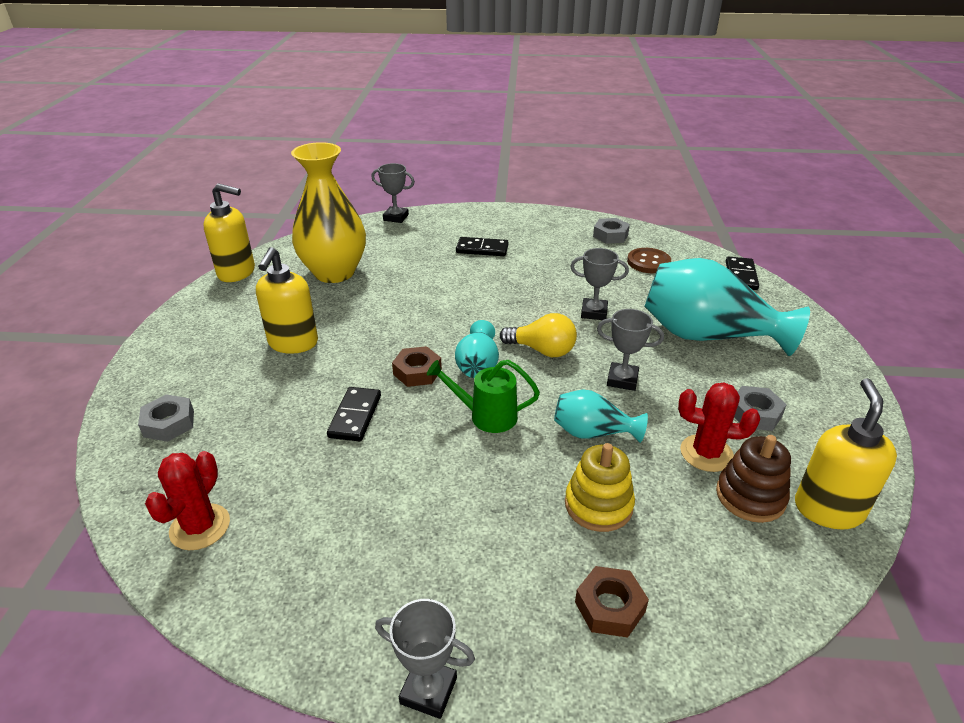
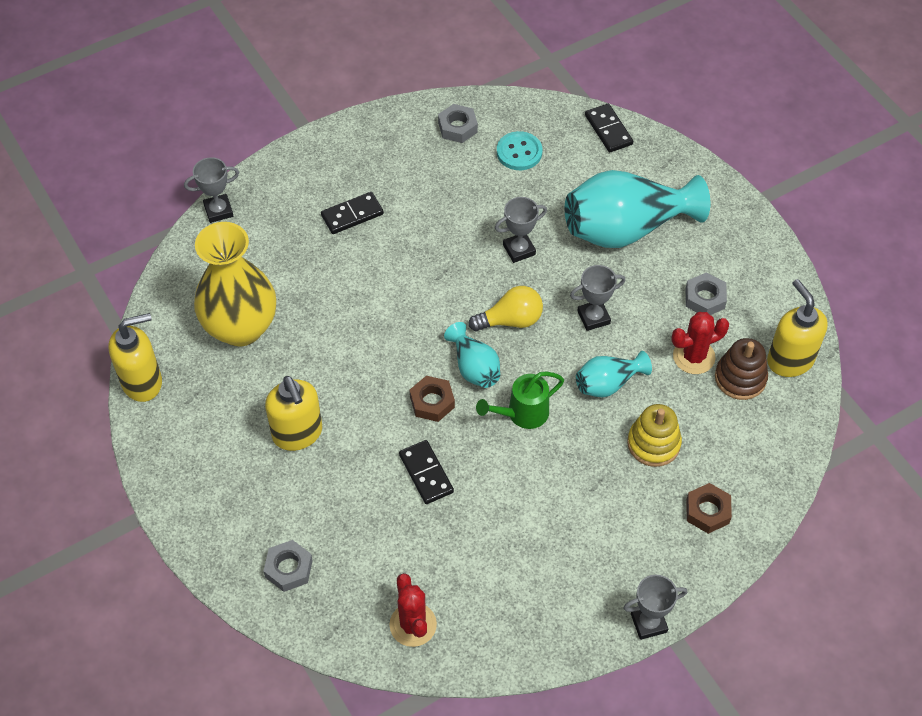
camera: 35 degrees left, 20 degrees up
brown button [627,248,671,273] -> turquoise button [497,131,542,170]

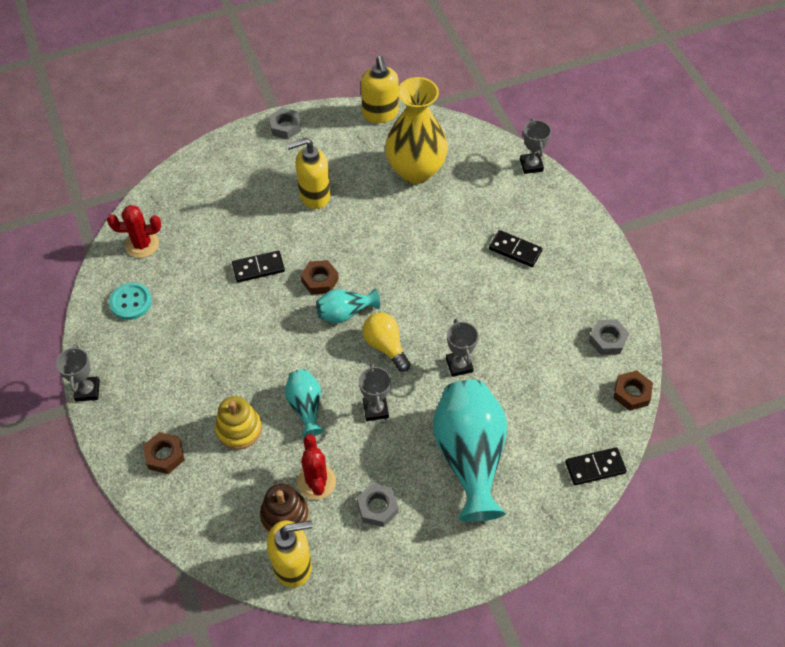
camera: 100 degrees right, 0 degrees up
grey nut [264,540,313,592] -> grey nut moved to [269,108,301,139]
black domino [321,192,384,234] -> black domino turned 45 degrees counterclockwise [489,230,542,267]
yellow light bulb [468,286,543,331] -> yellow light bulb turned 150 degrees clockwise [363,313,411,372]
green watering can [476,371,564,429] -> none
turquoise button [497,131,542,170] -> turquoise button moved to [109,283,152,320]
none -> brown nut [613,371,653,411]

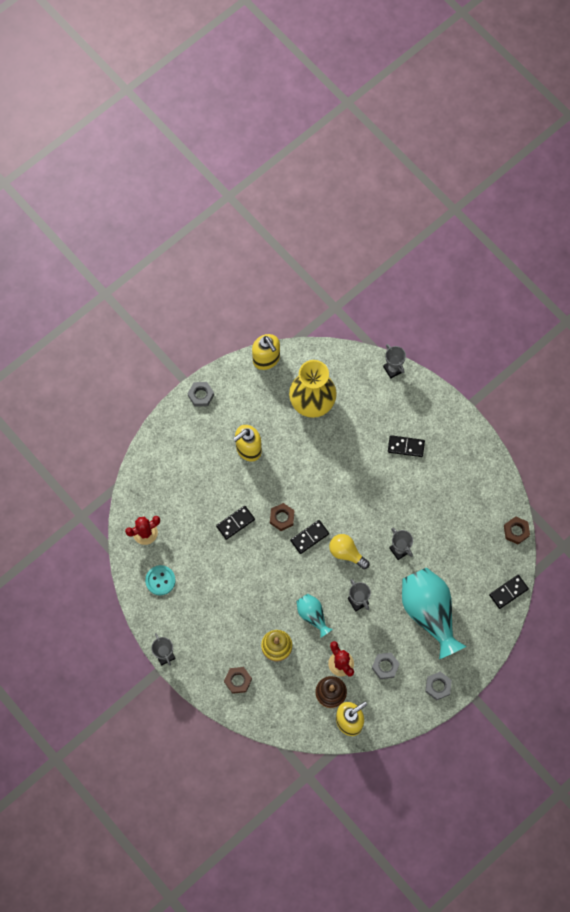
camera: 20 degrees left, 15 degrees up
turquoise vase [316,288,380,323] -> black domino [290,520,329,554]
grey nut [589,319,629,355] -> grey nut moved to [425,672,452,700]

